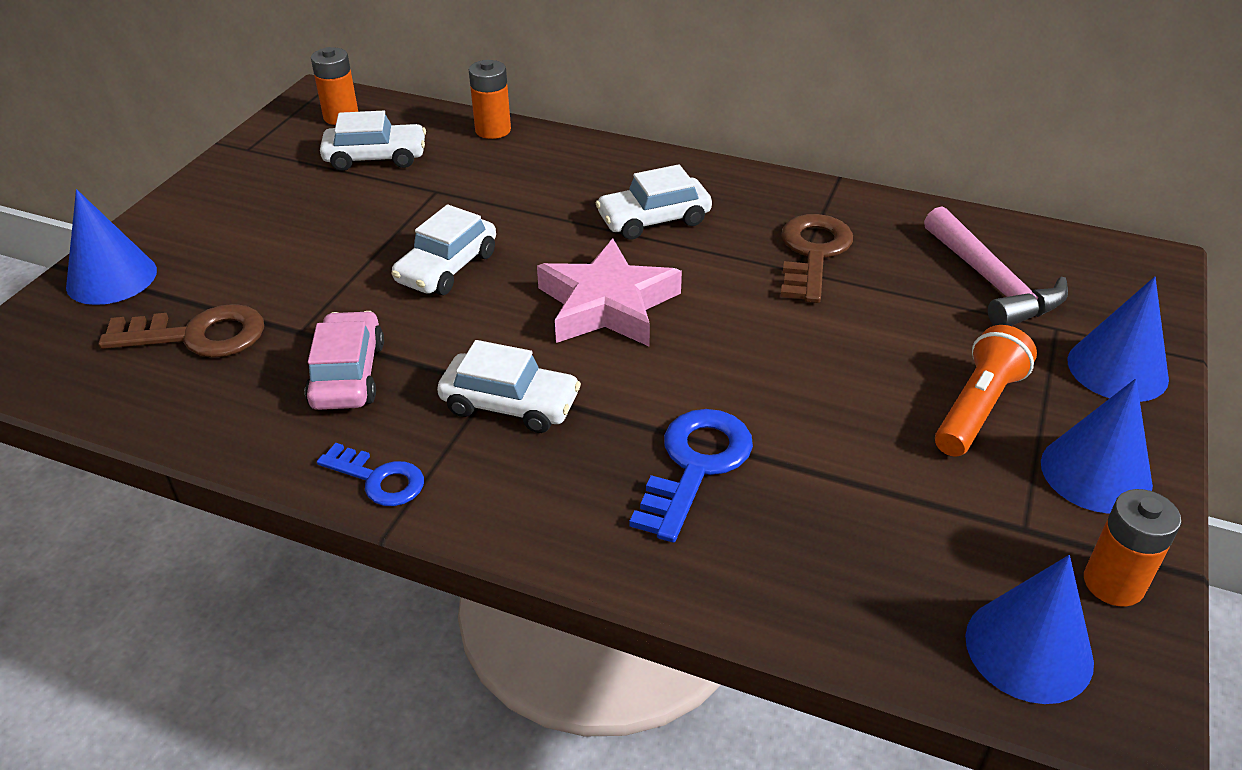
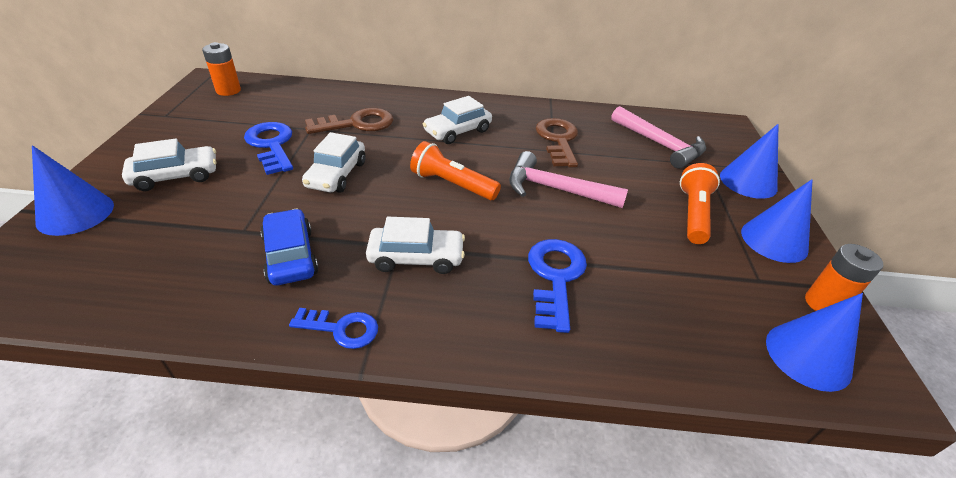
camera: 20 degrees left, 0 degrees up
brown key [98,304,264,358] -> brown key moved to [305,108,393,134]
pink car [305,311,384,410] -> blue car [261,209,318,285]
white car [320,111,426,171] -> white car moved to [122,138,217,191]
orange battery [469,60,511,139] -> none
pink star [537,238,682,347] -> orange flashlight [410,141,501,200]
none -> blue key [244,122,293,175]
none -> pink hammer [509,151,628,208]

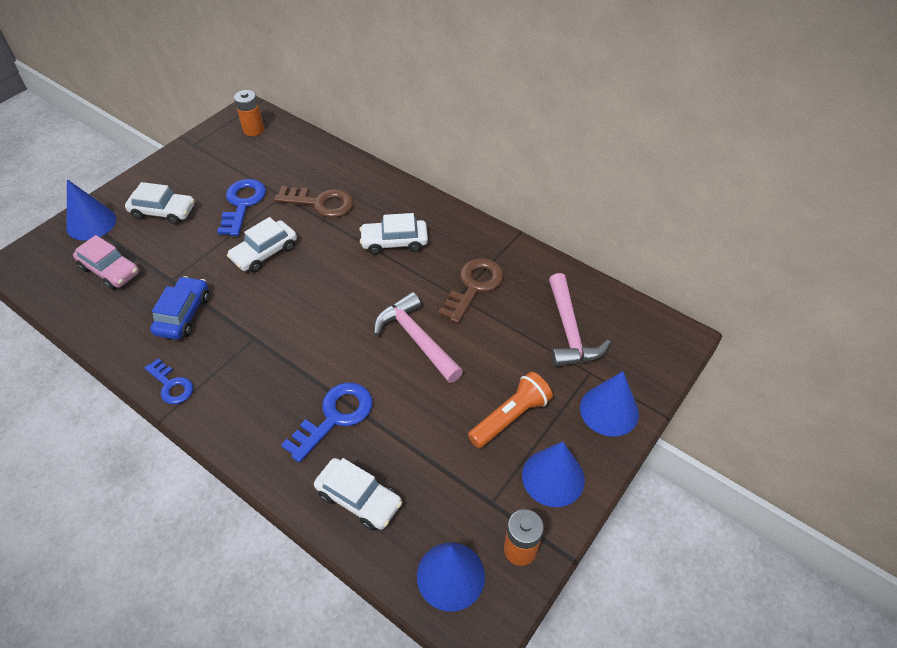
camera: 35 degrees right, 10 degrees up
white car [366,217,465,274] -> white car moved to [314,458,402,531]
orange flashlight [410,141,501,200] -> none
none -> pink car [73,235,139,290]

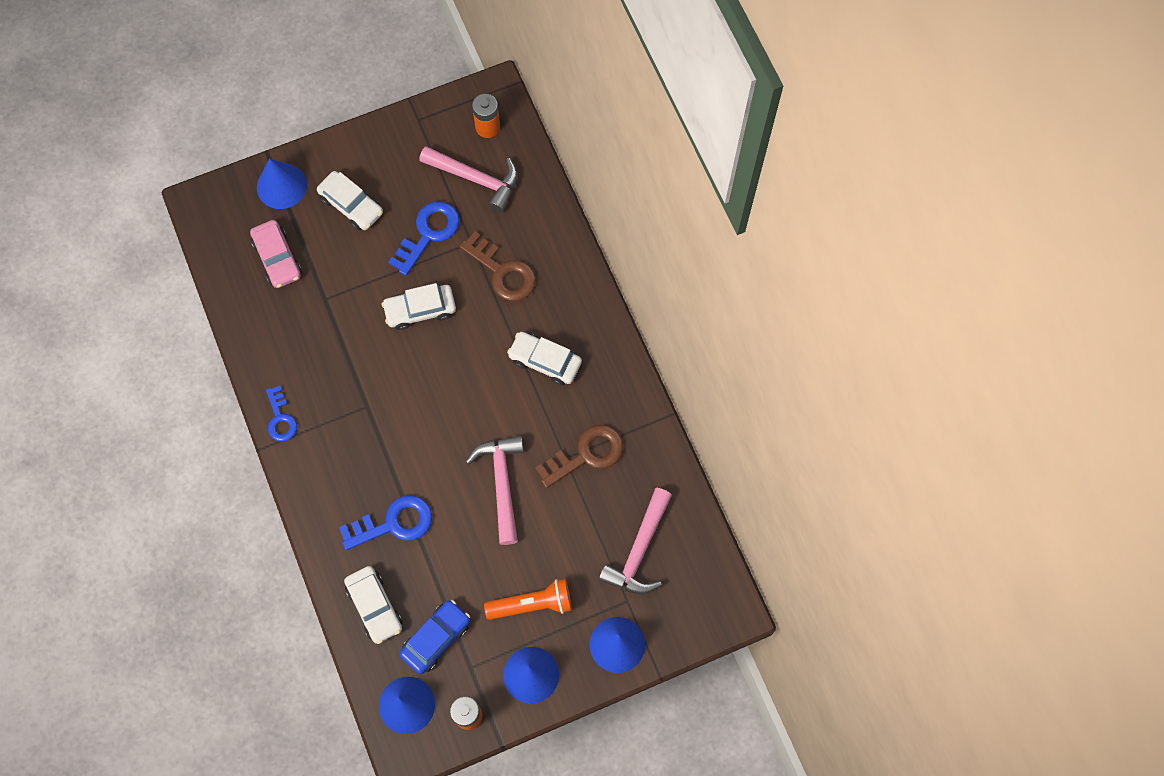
camera: 30 degrees right, 20 degrees up
blue car [150,276,209,340] -> blue car moved to [399,600,470,674]
none -> pink hammer [419,146,518,212]

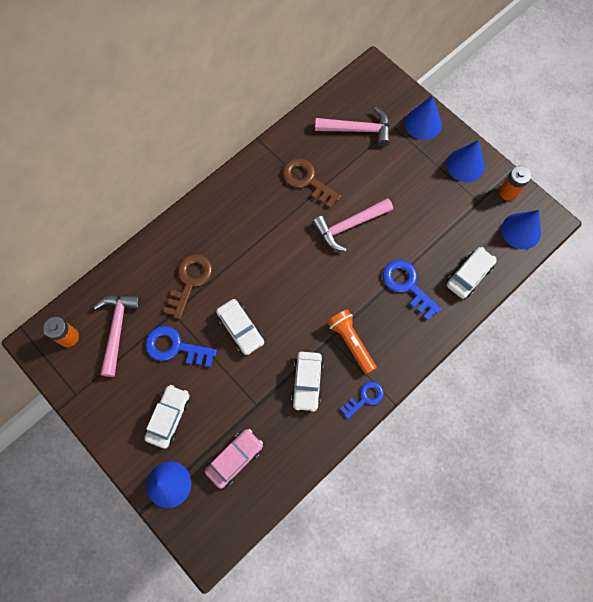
camera: 110 degrees left, 0 degrees up
blue car [399,600,470,674] -> none
orange flashlight [484,579,572,620] -> orange flashlight moved to [327,309,377,374]
white car [507,332,582,385] -> white car moved to [291,352,324,412]

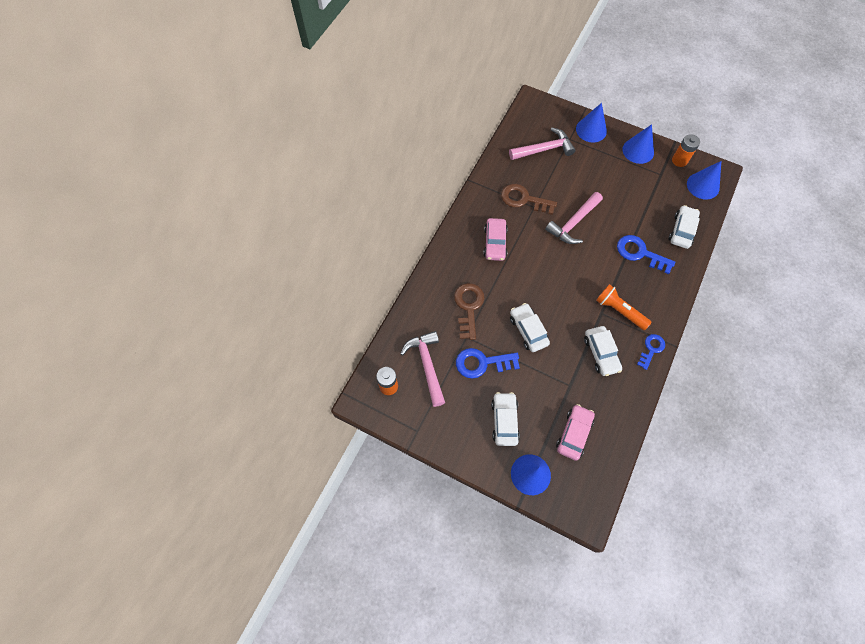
camera: 20 degrees left, 5 degrees down
white car [216,299,264,355] -> white car turned 150 degrees counterclockwise [510,303,550,352]
none -> pink car [483,218,508,261]

